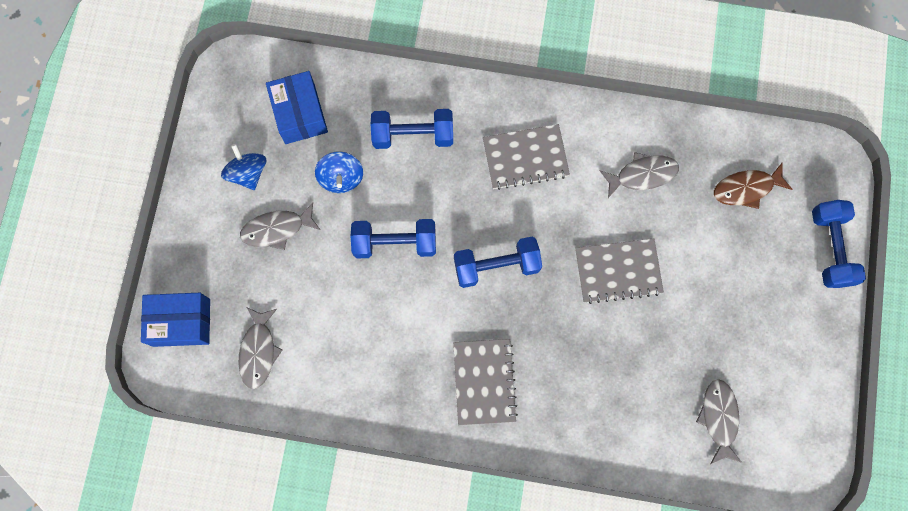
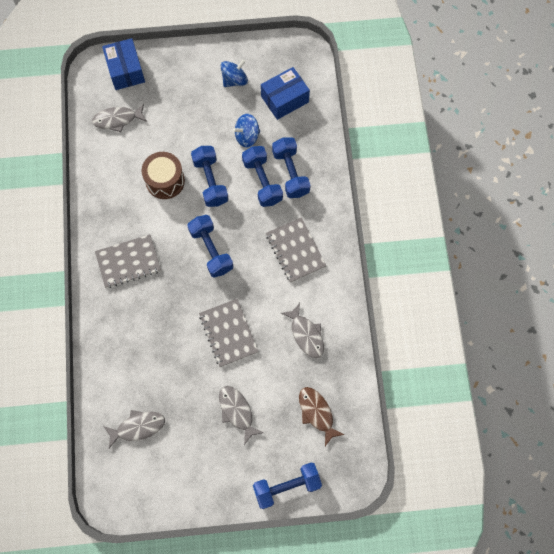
camera: 75 degrees right, 5 degrees down
grey fish [240,203,320,250] -> grey fish moved to [219,386,263,445]
none -> brown drum [142,152,185,199]
none -> blue dumbbell [242,146,283,207]

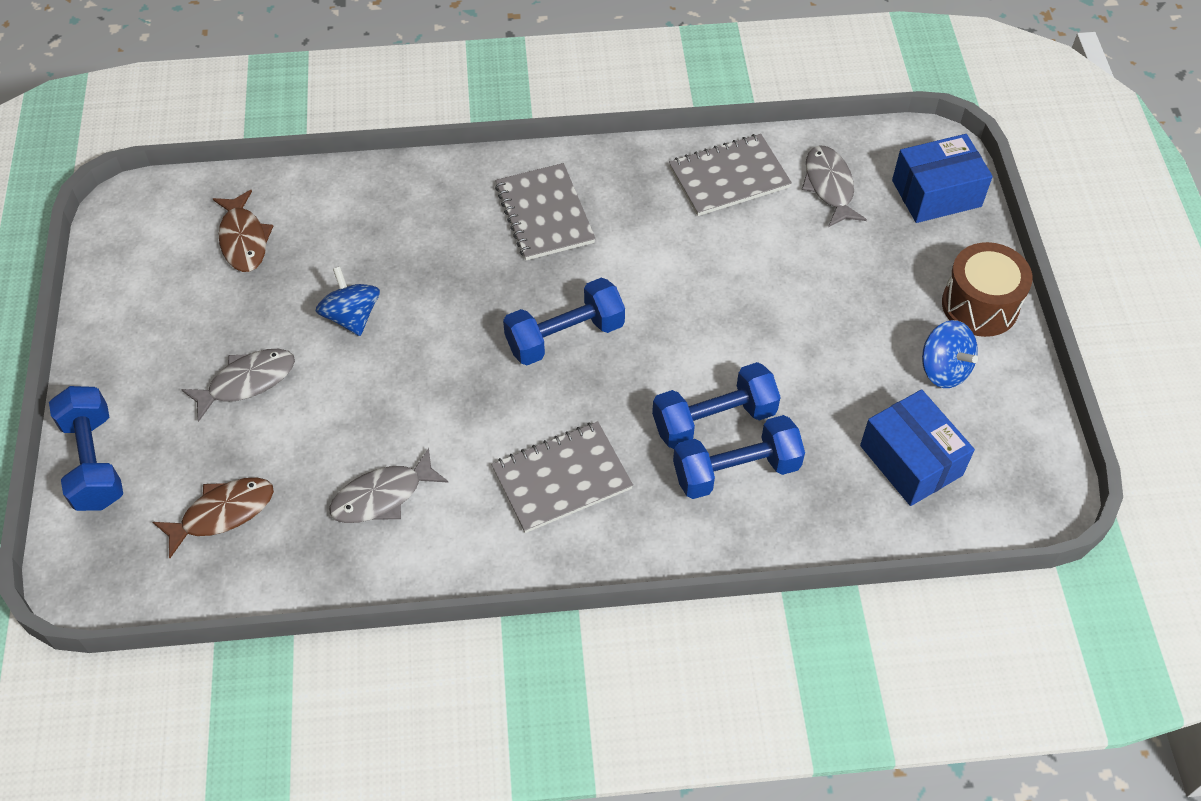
camera: 90 degrees right, 15 degrees down
grey fish [103,410,165,448] -> brown fish [213,190,273,272]
brown drum [142,152,185,199] -> brown drum moved to [942,242,1033,337]
blue dumbbell [191,146,229,207] -> none
grey notebook [199,299,259,367] -> grey notebook moved to [669,134,792,216]
blue spinning top [233,114,260,148] -> blue spinning top moved to [316,267,380,336]

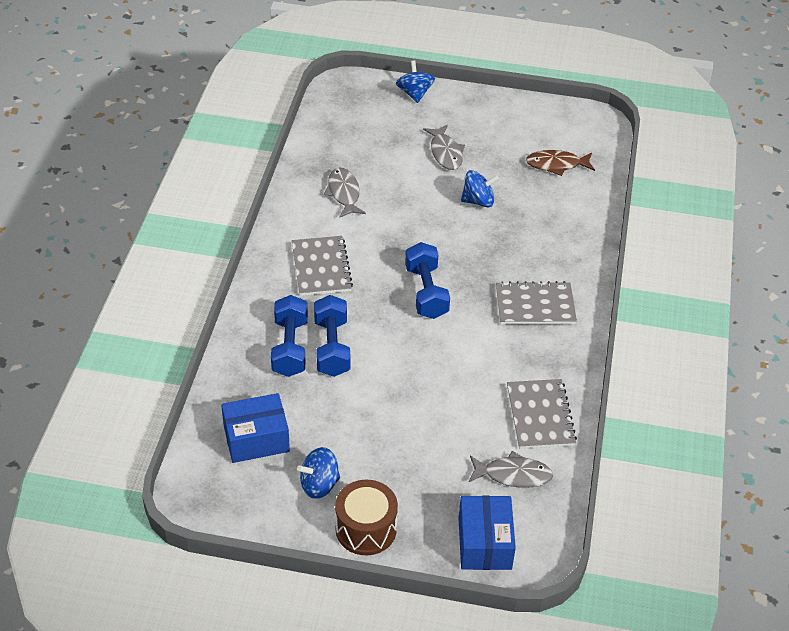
camera: 105 degrees right, 10 degrees down
blue dumbbell [49,386,123,511] -> blue spinning top [396,61,435,103]
brown fish [153,478,274,558] -> none

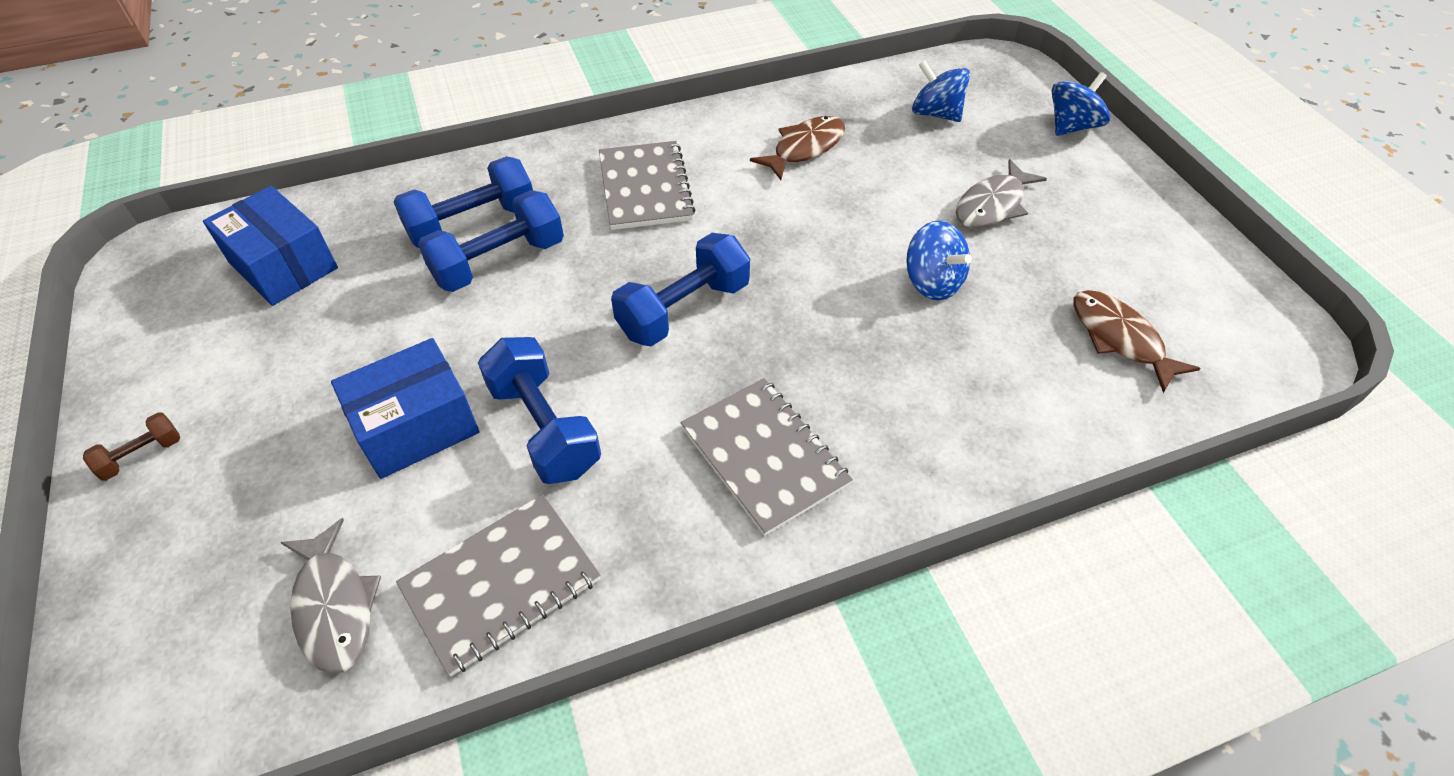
camera: 60 degrees right, 5 degrees up
grey notebook [292,236,353,296] -> grey notebook turned 60 degrees counterclockwise [599,141,695,230]
blue spinning top [297,447,340,499] -> blue spinning top moved to [912,60,970,122]
grey fish [324,168,366,218] -> brown fish [750,116,845,180]
brown drum [335,480,398,555] -> brown dumbbell [83,412,180,481]
blue box [459,496,516,570] -> blue box moved to [331,338,480,479]
none -> blue dumbbell [478,337,601,484]

